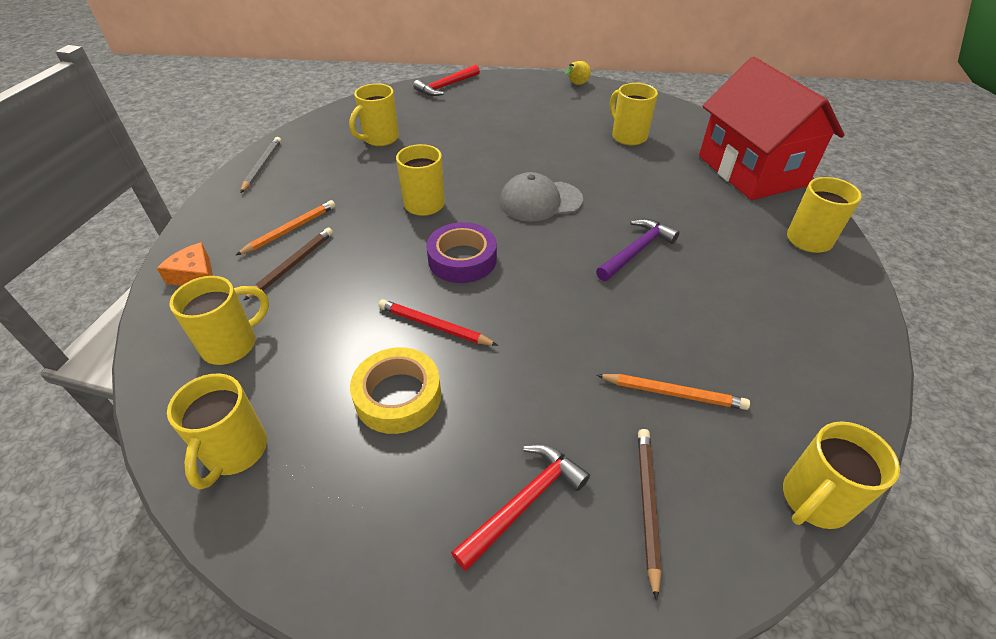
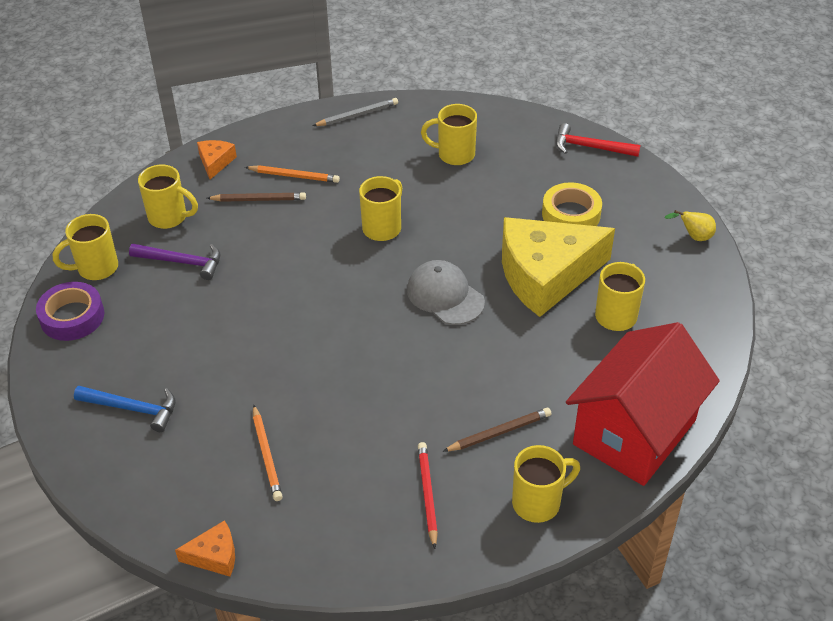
camera: 60 degrees right, 0 degrees up
yellow tape [350,347,441,434] -> yellow tape moved to [542,182,602,226]
red pencil [378,299,498,346] -> red pencil moved to [418,442,438,549]
purple tape [426,222,497,283] -> purple tape moved to [36,282,104,341]
red hammer [451,444,590,571] -> blue hammer [74,386,175,432]
purple hammer [596,219,680,281] -> purple hammer moved to [129,244,220,280]
brown pencil [638,429,662,601] -> brown pencil moved to [443,408,551,452]
yellow mug [783,421,900,529] -> orange cheese [175,520,235,577]
none -> yellow cheese [502,217,615,317]

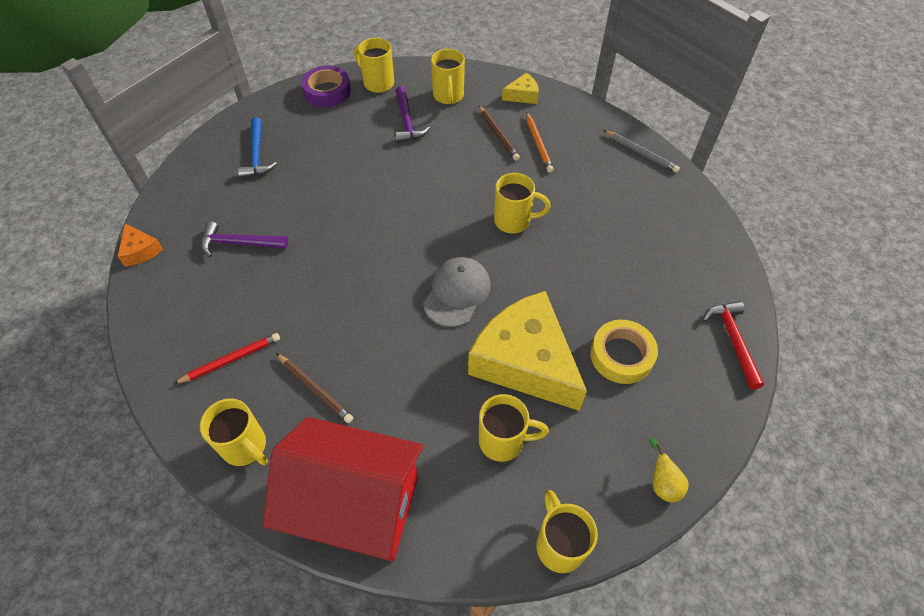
camera: 65 degrees right, 10 degrees up
orange cheese [197,140,237,179] -> yellow cheese [502,73,539,104]
orange pencil [253,405,283,501] -> purple hammer [201,221,288,257]
yellow mug [421,104,477,165] -> yellow mug moved to [536,490,598,573]

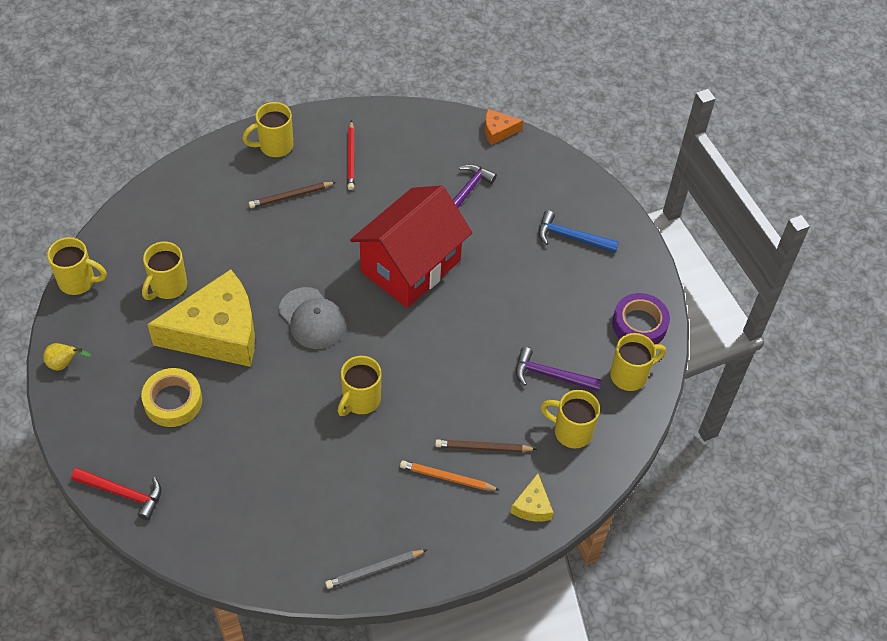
camera: 115 degrees right, 0 degrees up
red house [263,417,424,561] -> red house moved to [350,185,472,308]

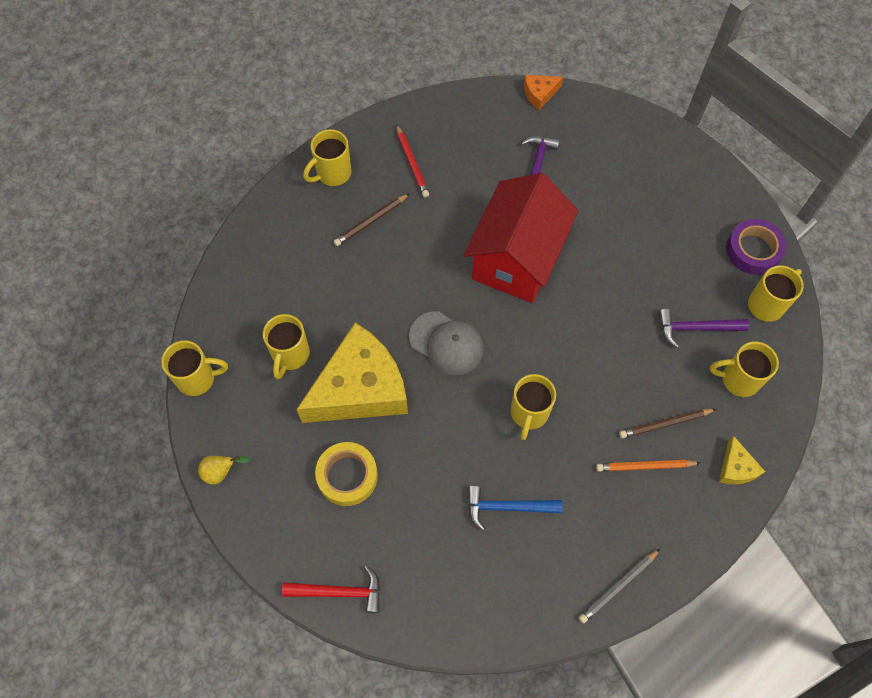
camera: 15 degrees left, 10 degrees up
blue hammer [538,210,619,252] -> blue hammer moved to [468,486,563,531]

